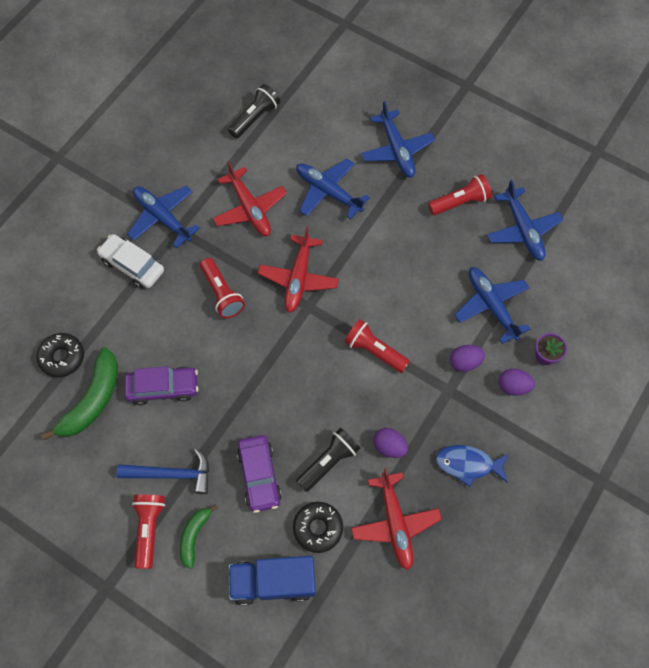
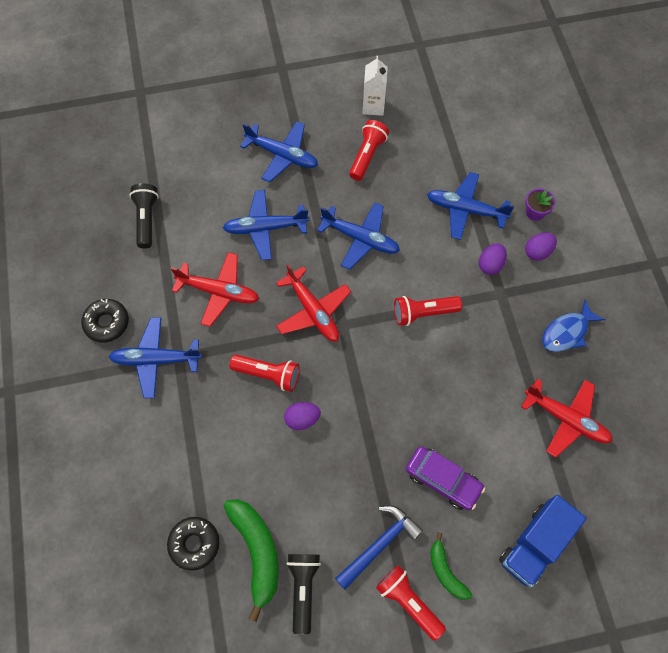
camera: 45 degrees left, 0 degrees up
white car [97,234,164,289] -> none
purple car [125,366,198,405] -> none
black donut [293,502,343,553] -> black donut moved to [81,299,129,343]
black flashlight [296,428,361,492] -> black flashlight moved to [286,554,321,634]
purple egg [373,428,408,458] -> purple egg moved to [284,402,321,430]
blue plane [487,180,564,261] -> blue plane moved to [317,203,400,270]
none -> white carton [363,56,388,116]

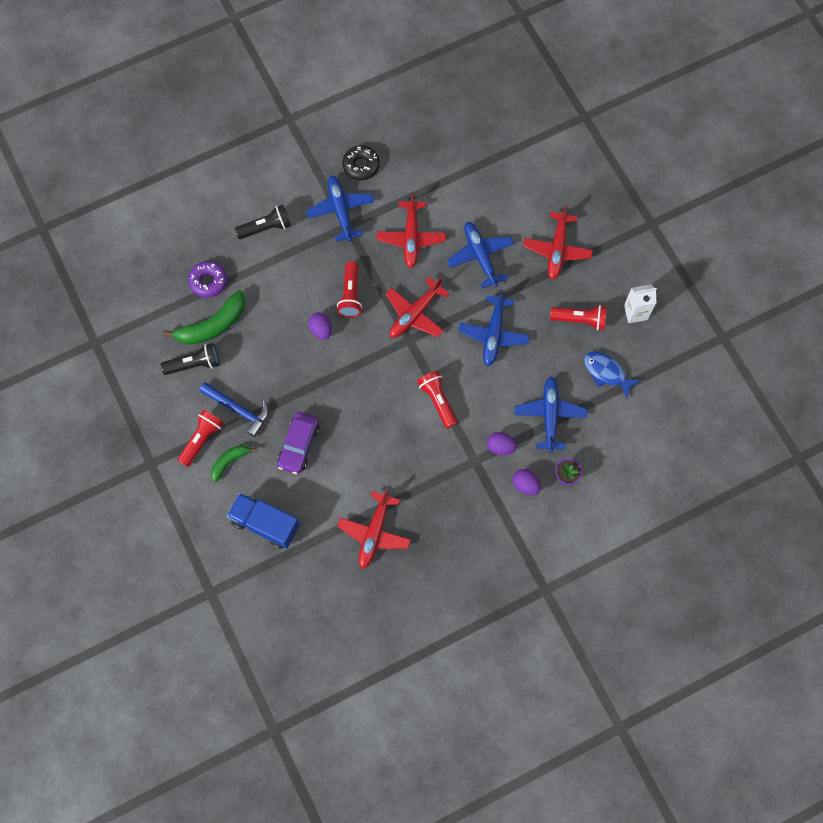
camera: 75 degrees right, 5 degrees up
black flashlight [129,183,159,249] -> black flashlight moved to [235,205,291,239]
black donut [167,517,219,571] -> purple donut [188,261,227,298]
blue plane [240,121,318,182] -> red plane [523,205,593,280]
blue fish [542,299,605,352] -> blue fish moved to [584,352,641,399]

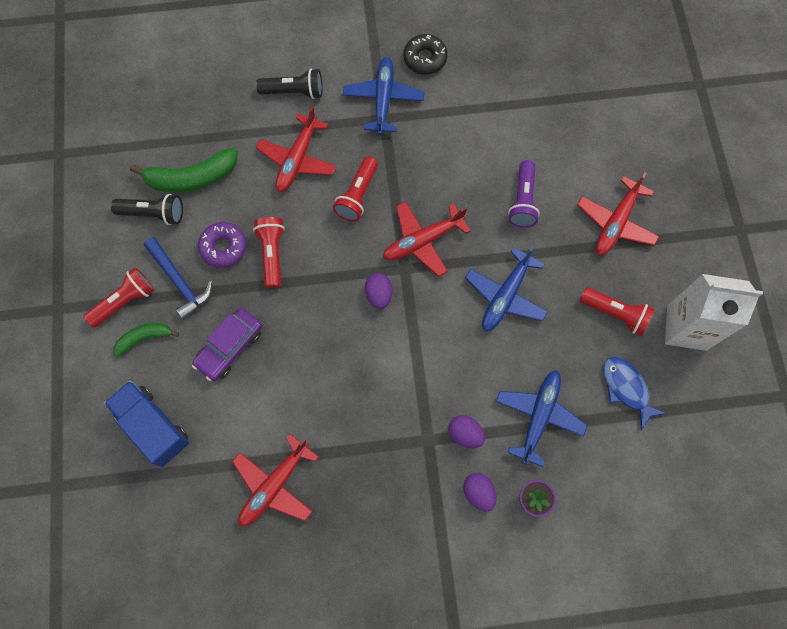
camera: 20 degrees right, 0 degrees up
purple donut [188,261,227,298] -> purple donut moved to [198,222,247,268]
purple egg [308,312,332,340] -> purple egg moved to [365,273,393,309]
red plane [377,193,446,268] -> red plane moved to [256,106,337,192]
red flashlight [417,371,458,429] -> red flashlight moved to [253,217,285,289]
blue plane [447,222,514,288] -> purple flashlight [508,160,540,228]
white carton [624,284,657,323] -> white carton [665,274,763,351], size x1.64

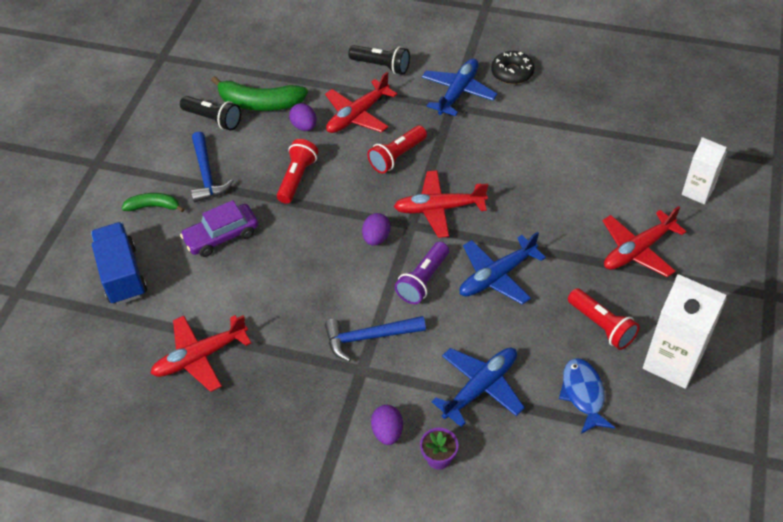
camera: 25 degrees right, 20 degrees down
red flashlight [83,267,154,328] -> none
purple donut [198,222,247,268] -> none
purple egg [448,415,485,448] -> purple egg moved to [289,103,317,131]
purple flashlight [508,160,540,228] -> purple flashlight moved to [395,242,449,304]
none -> blue hammer [325,316,426,362]
none -> white carton [682,137,727,204]

